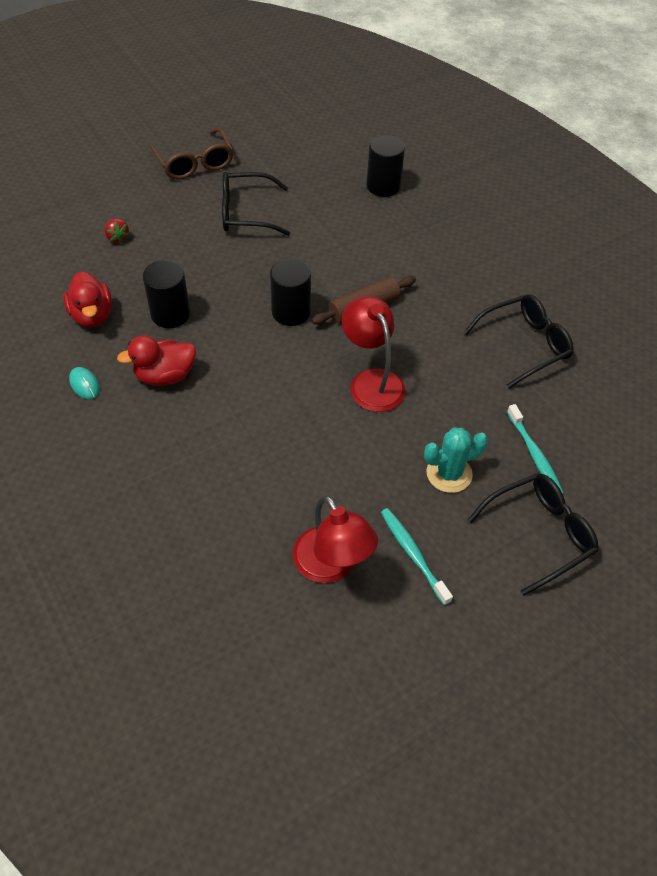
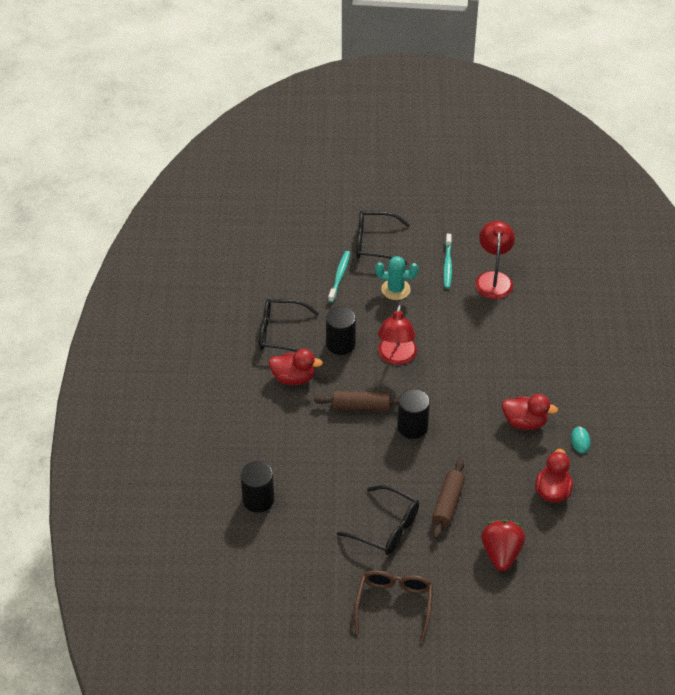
camera: 145 degrees left, 5 degrees down
red strawberry [104,218,130,244] -> red strawberry [481,520,525,571], size x2.02
black cylinder [143,261,190,328] -> black cylinder moved to [326,307,356,355]
none -> red duck [269,349,323,385]
none -> brown rolling pin [432,459,465,539]

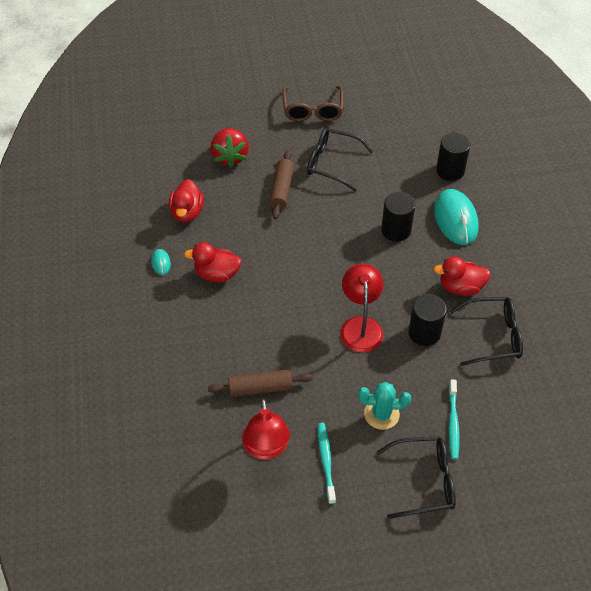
camera: 170 degrees right, 5 degrees up
brown rolling pin [314,391,399,411] -> brown rolling pin moved to [208,369,313,397]
black cylinder [397,389,430,439] -> black cylinder moved to [381,192,415,241]
none -> turquoise mouse [434,189,479,245]

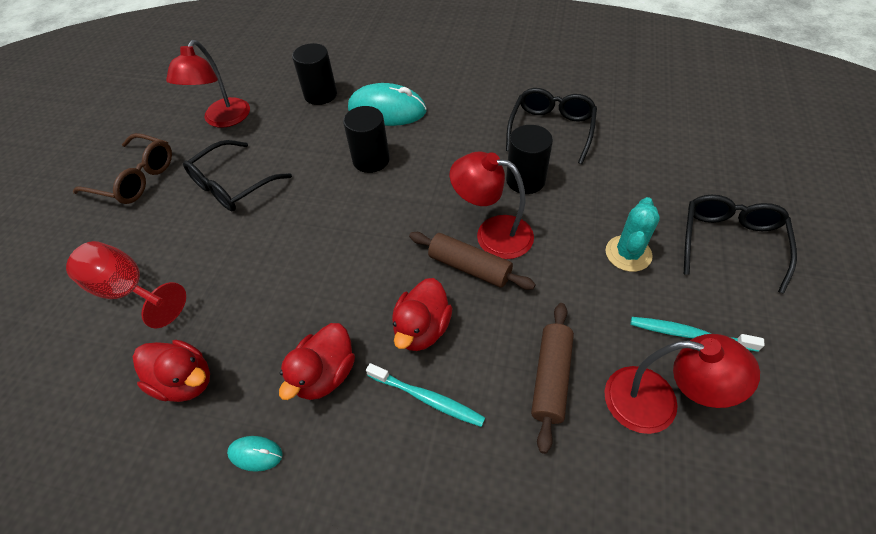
camera: 65 degrees left, 0 degrees up
red strawberry [210,128,249,168] -> red goblet [66,241,186,328]
brown rolling pin [269,150,294,219] -> brown rolling pin moved to [409,232,536,290]
red duck [433,256,491,296] -> red duck moved to [392,278,452,351]
turquoise toothbrush [449,379,460,460] -> turquoise toothbrush moved to [366,363,485,427]
none -> red lamp [166,40,250,128]

